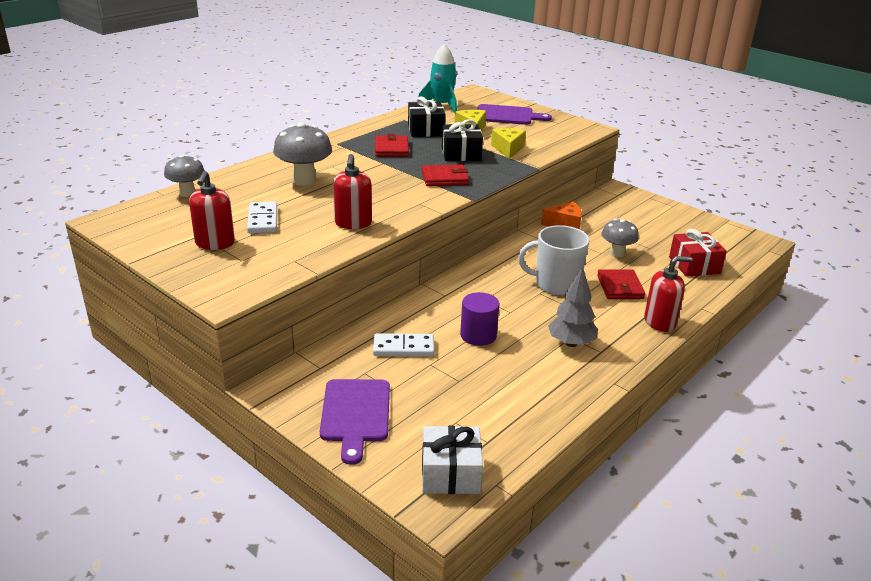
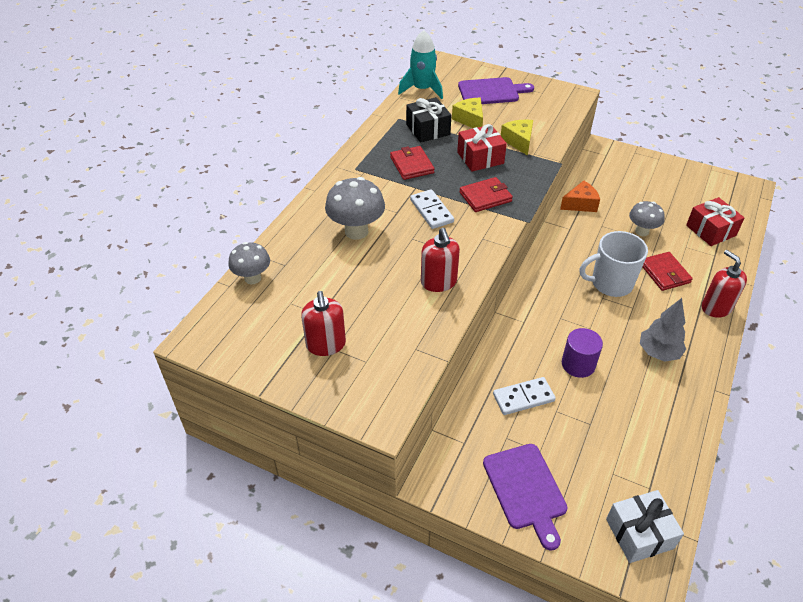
camera: 15 degrees left, 15 degrees up
white domino [247,201,277,233] -> white domino moved to [410,189,454,229]
black gift [442,119,483,161] -> red gift [457,124,507,171]
red soap dispenser [644,256,692,332] -> red soap dispenser turned 90 degrees counterclockwise [702,250,747,318]

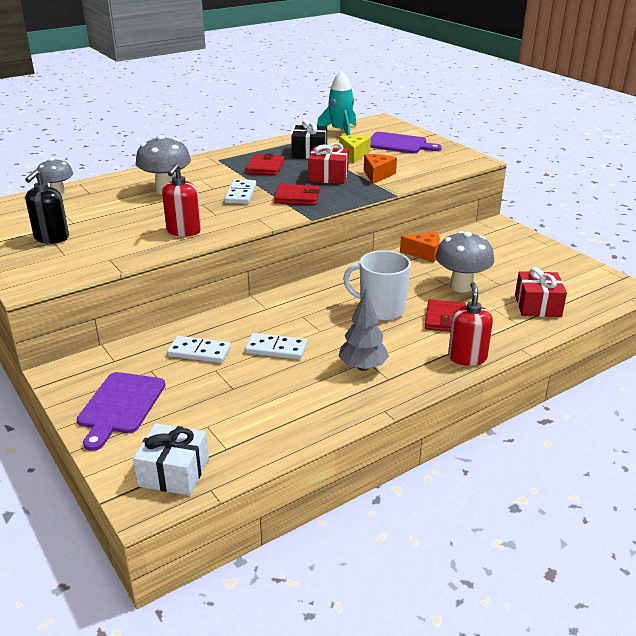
camera: 30 degrees right, 15 degrees down
red soap dispenser [301,291,346,356] -> black soap dispenser [25,170,69,244]
yellow cheese [501,120,533,156] -> orange cheese [364,154,397,184]
purple cylinder [562,328,603,378] -> white domino [245,333,307,360]
grey mushroom [629,201,665,236] -> grey mushroom [436,231,494,293], size x1.53

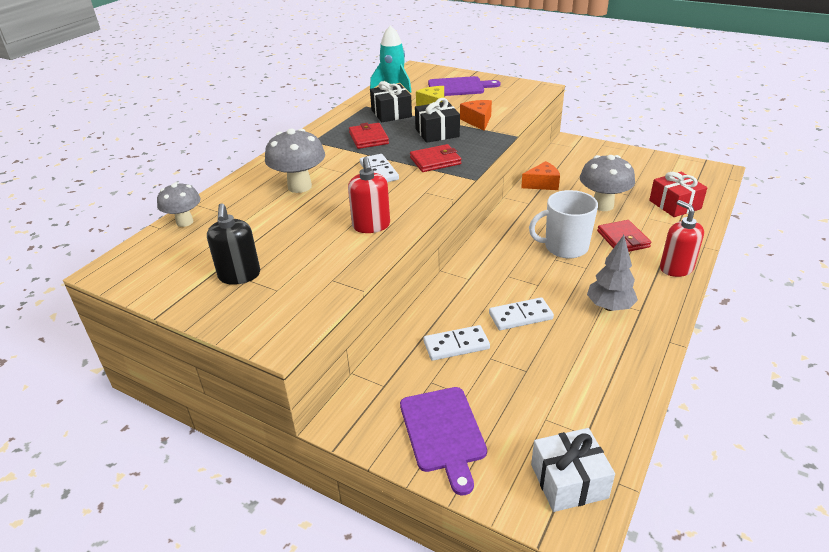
camera: 25 degrees left, 5 degrees up
red gift [308,143,349,184] -> black gift [415,98,460,143]

